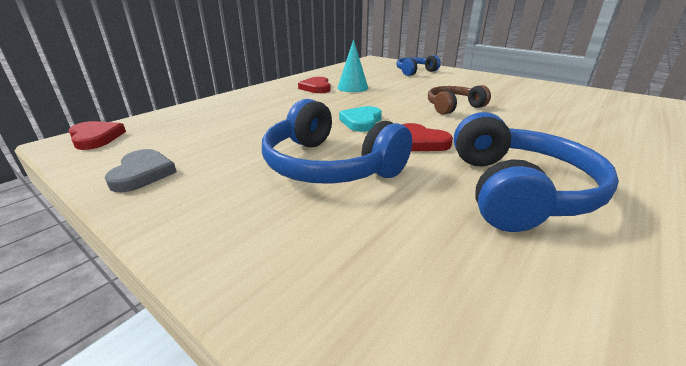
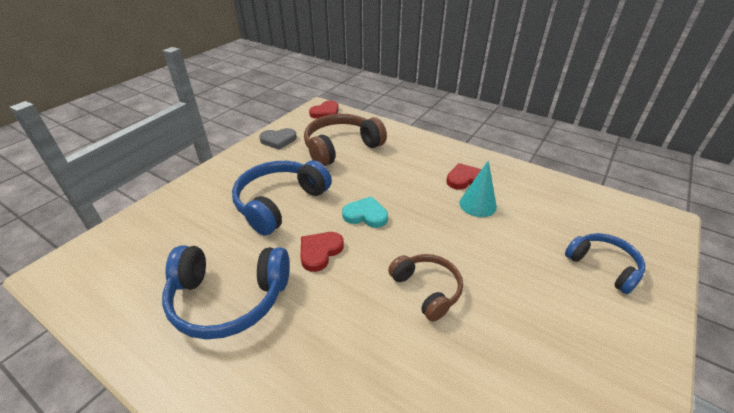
camera: 85 degrees right, 10 degrees up
none -> brown headphones [304,114,387,166]

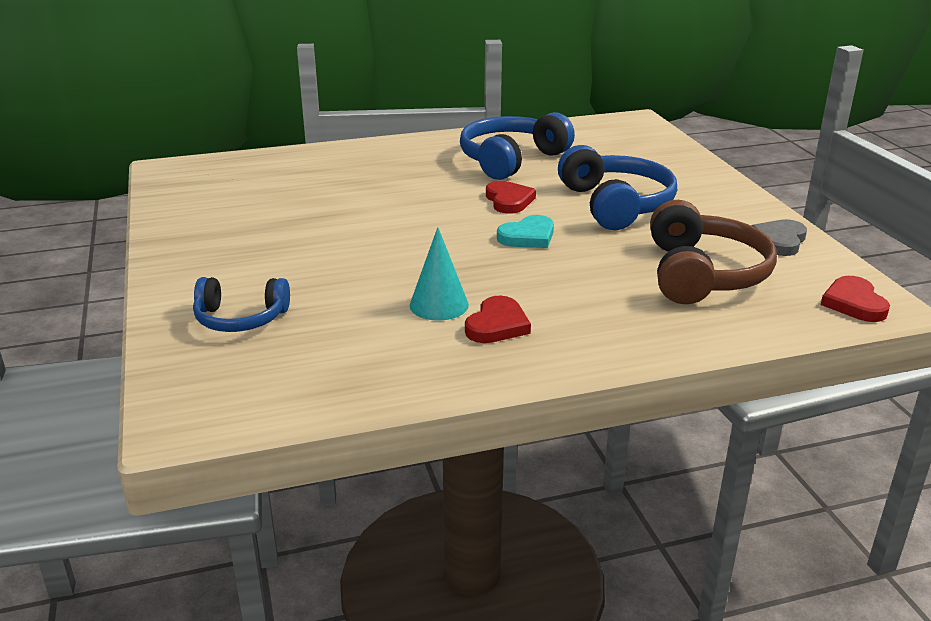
camera: 130 degrees right, 10 degrees down
brown headphones [388,254,463,322] -> none

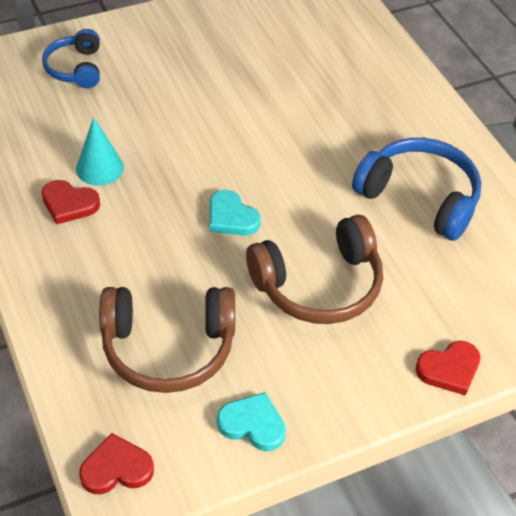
camera: 80 degrees right, 20 degrees up
red heart [486,181,536,214] -> red heart moved to [416,341,480,396]
blue headphones [558,145,677,230] -> brown headphones [246,215,383,324]
grey heart [751,219,807,256] -> turquoise heart [217,392,286,451]

